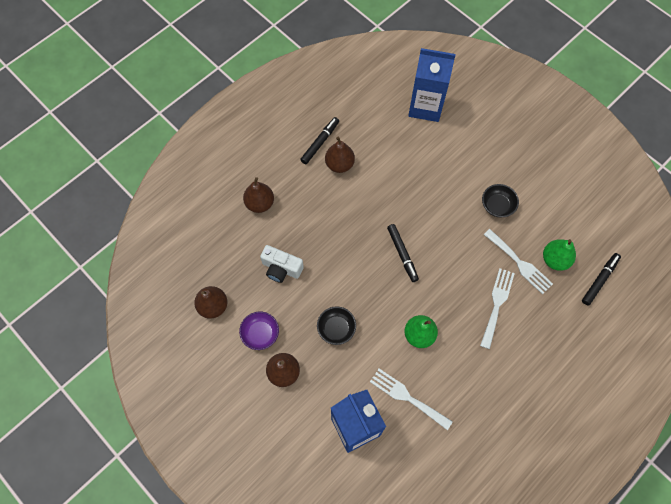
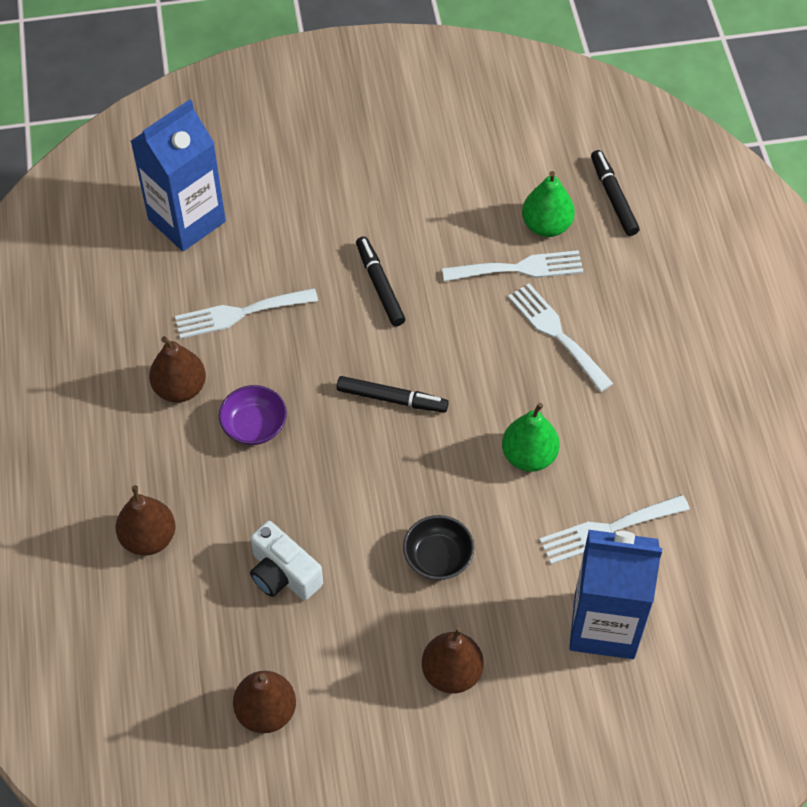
camera: 55 degrees left, 10 degrees down
purple bowl [239,312,279,350] -> purple bowl moved to [219,385,287,445]
white camera [260,245,304,283] -> white camera turned 75 degrees clockwise [250,521,323,600]
black marker [300,117,339,164] -> black marker moved to [356,236,405,326]
black bowl [482,184,519,217] -> none
none -> white fork [175,288,318,339]

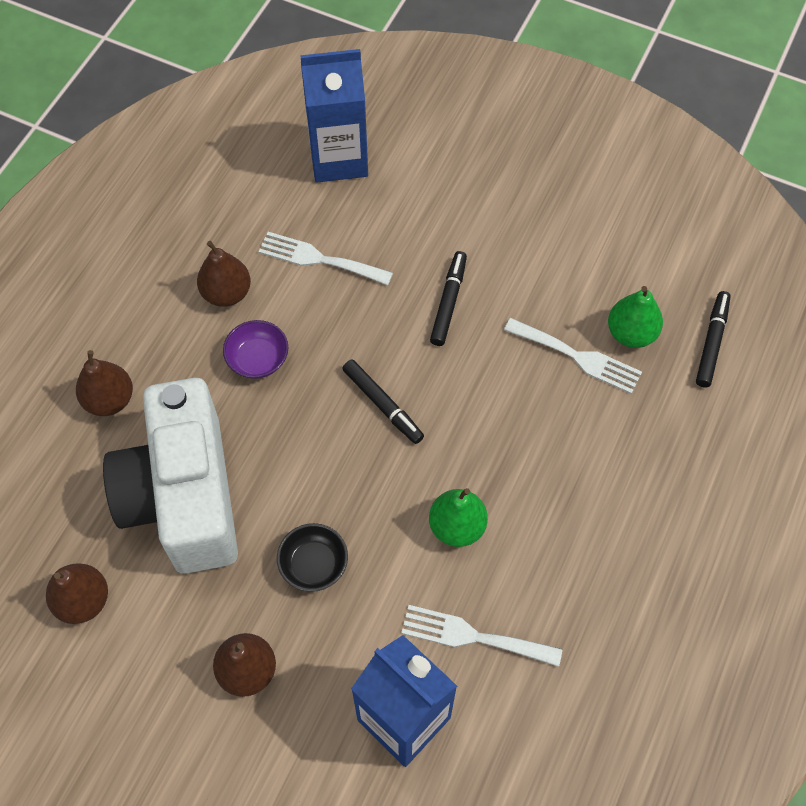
camera: 35 degrees right, 5 degrees up
white camera [250,521,323,600] -> white camera [103,378,238,573], size x2.26
white fork [508,283,614,392] -> none

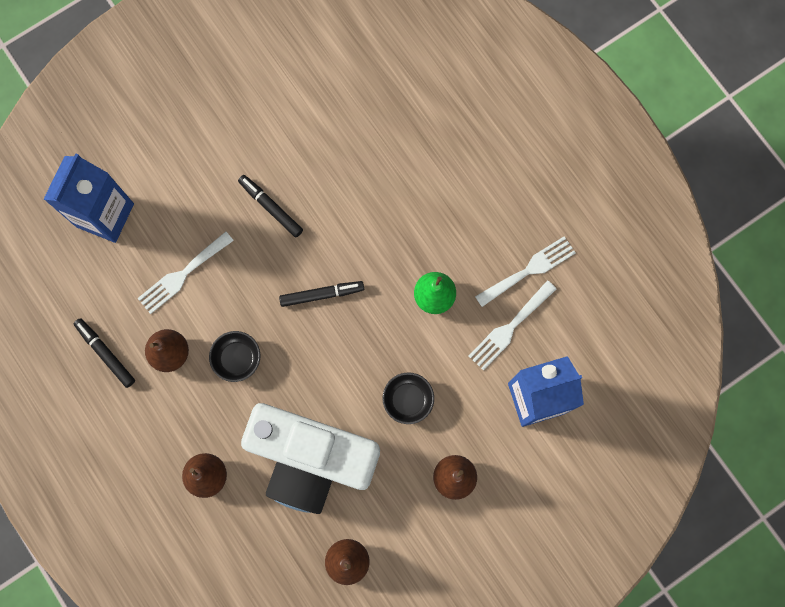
camera: 60 degrees left, 15 degrees up
purple bowl [223,320,289,379] -> black bowl [209,331,260,382]
white fork [504,318,642,394] -> white fork moved to [475,236,576,307]
green pear [608,286,663,348] -> none
black marker [696,291,731,388] -> black marker moved to [74,318,135,388]

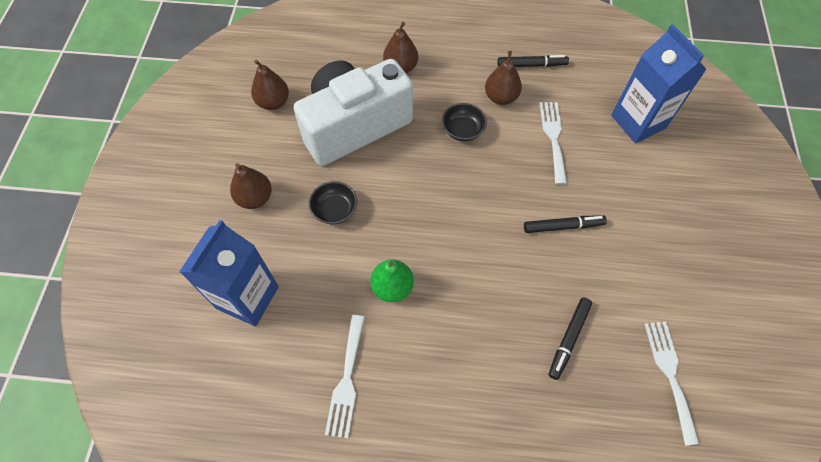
camera: 130 degrees right, 15 degrees down
black marker [279,281,364,307] -> black marker moved to [548,297,592,380]
white fork [469,280,556,371] -> white fork moved to [644,322,699,446]

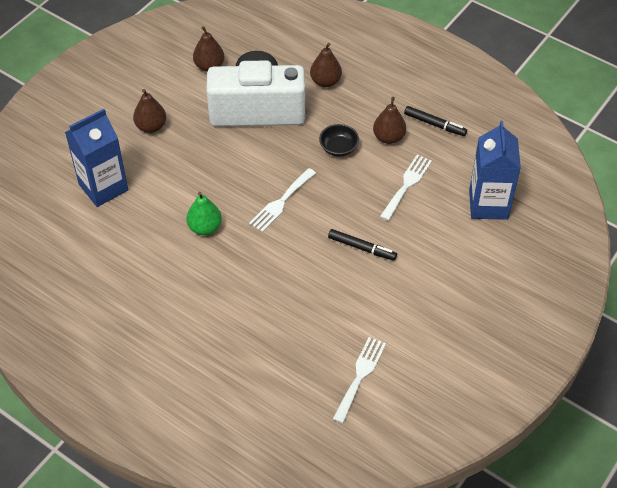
camera: 30 degrees right, 10 degrees down
black bowl [309,181,357,224] -> none
white fork [325,315,365,438] -> white fork moved to [249,168,316,232]
black marker [548,297,592,380] -> none

